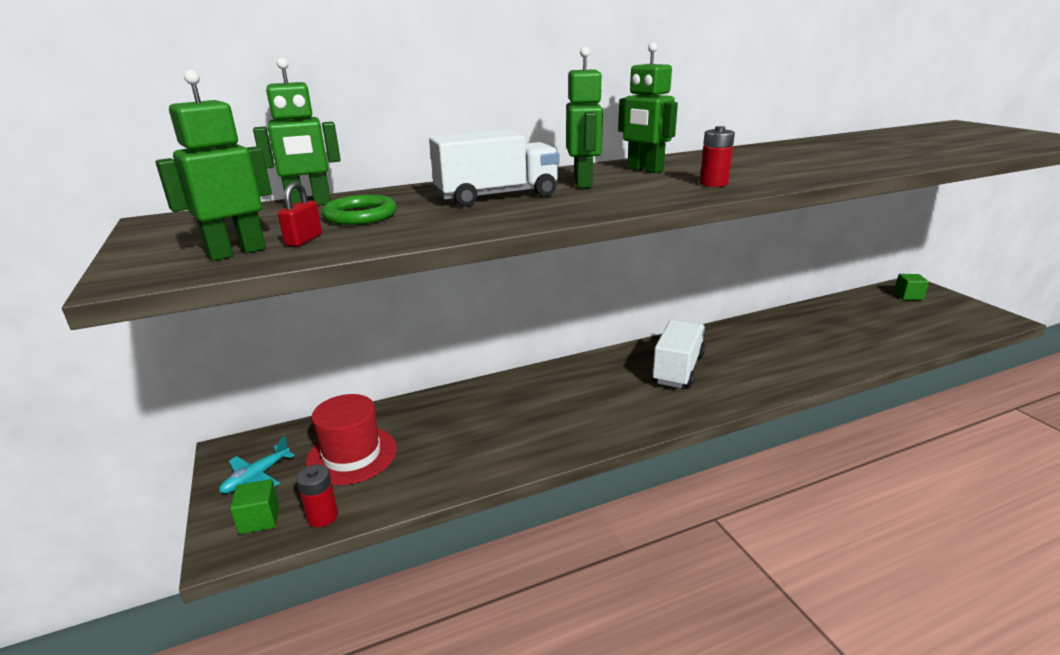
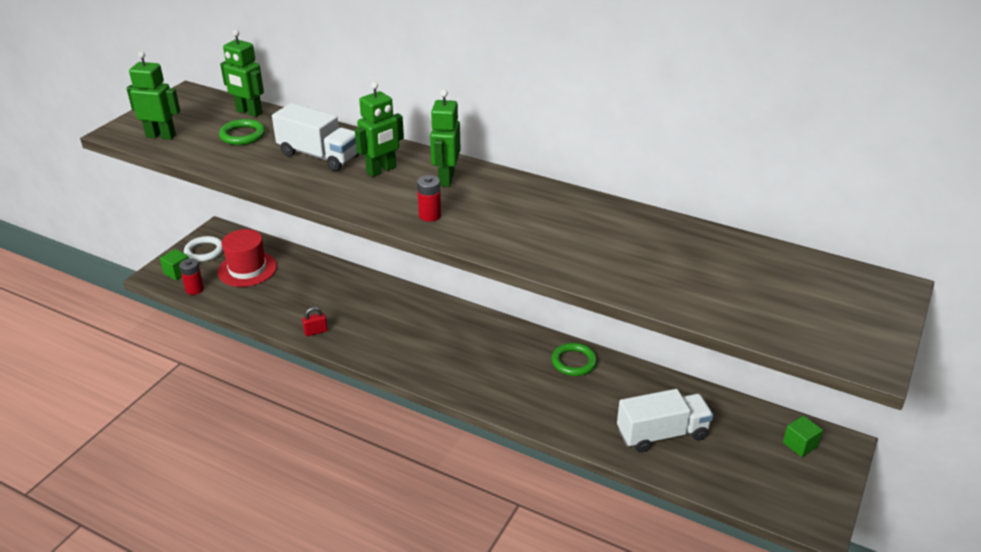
camera: 50 degrees right, 10 degrees up
turquoise plane [219,436,295,494] -> white ring [184,236,223,262]
red padlock [278,182,322,247] -> red padlock moved to [302,307,328,336]
white truck [652,320,706,388] -> white truck moved to [617,389,713,453]
none -> green ring [551,343,597,376]

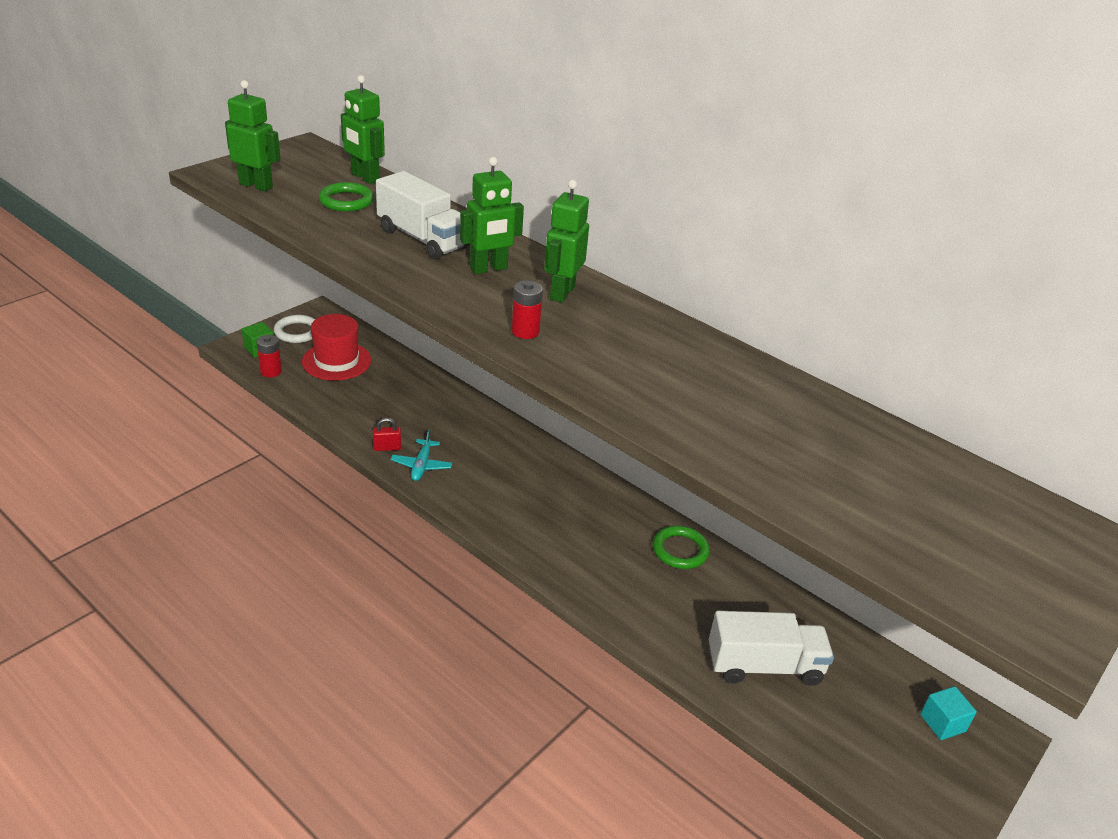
camera: 10 degrees right, 0 degrees up
green cube [783,416,823,457] -> turquoise cube [920,686,977,740]
none -> turquoise plane [391,429,452,481]

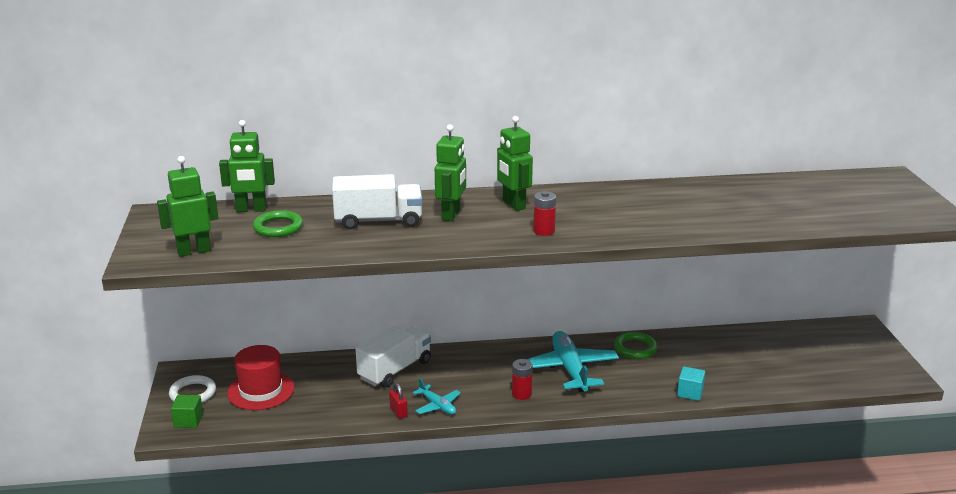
camera: 45 degrees left, 10 degrees down
red battery [256,335,282,377] -> red battery moved to [512,359,533,400]
red padlock [373,418,401,451] -> red padlock turned 60 degrees counterclockwise [389,383,408,419]
white truck [709,611,834,686] -> white truck moved to [356,326,431,388]
turquoise cube [920,686,977,740] -> turquoise cube moved to [677,366,705,401]
none -> turquoise plane [527,331,619,392]

